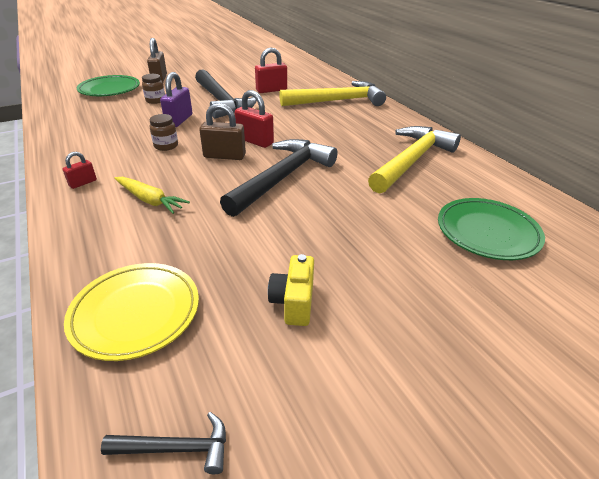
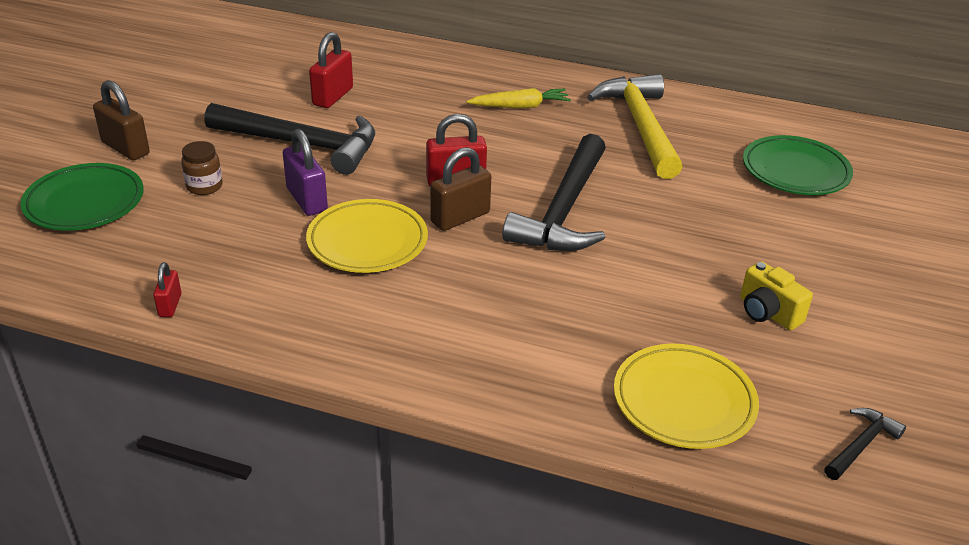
camera: 45 degrees left, 0 degrees up
red padlock [63,152,97,189] -> red padlock moved to [153,262,181,317]
yellow carrot [114,177,190,214] -> yellow carrot moved to [466,88,571,108]
brown jar [150,114,178,151] -> yellow plate [306,199,428,273]
black hammer [220,139,338,217] -> black hammer turned 150 degrees counterclockwise [502,134,606,251]
yellow hammer [279,81,386,106] -> none

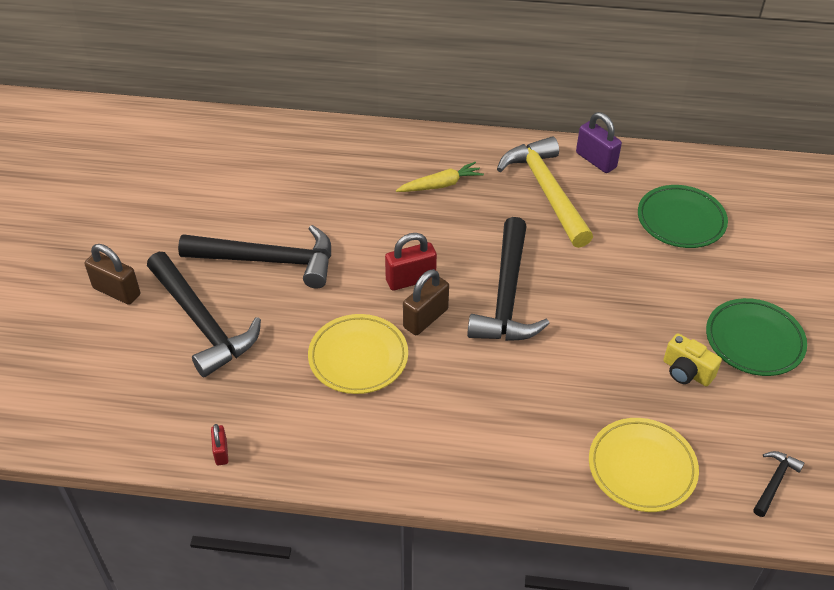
camera: 10 degrees left, 10 degrees up
green plate [20,163,144,231] -> green plate moved to [706,298,807,376]
brown jar [181,141,222,195] -> black hammer [147,252,261,378]
purple padlock [283,129,328,216] -> purple padlock moved to [576,112,622,173]
red padlock [309,32,353,108] -> none

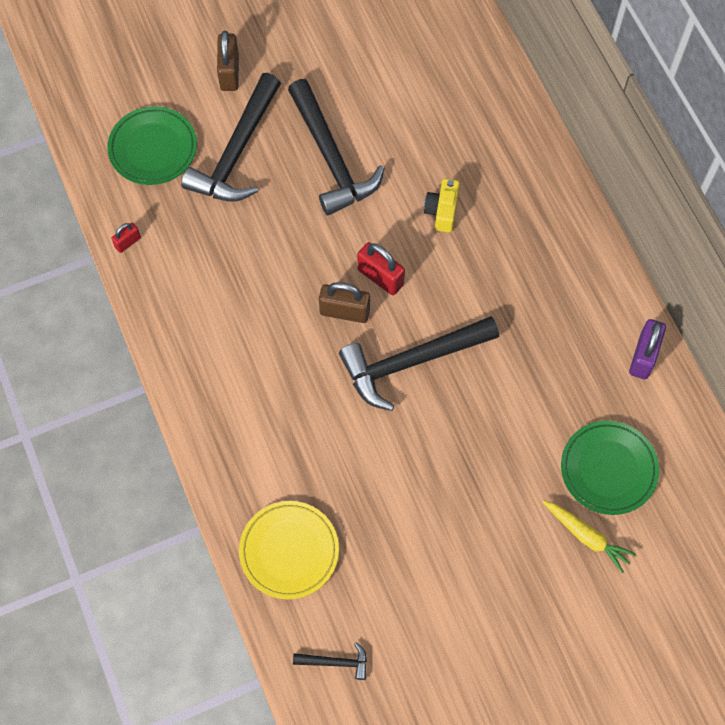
camera: 60 degrees right, 20 degrees up
yellow plate [308,314,408,394] -> none
yellow carrot [396,162,484,192] -> yellow carrot moved to [543,500,636,573]
yellow hammer [497,137,593,248] -> none
yellow camera [663,333,722,386] -> yellow camera moved to [424,178,460,233]
green plate [706,298,807,376] -> green plate moved to [107,106,197,185]

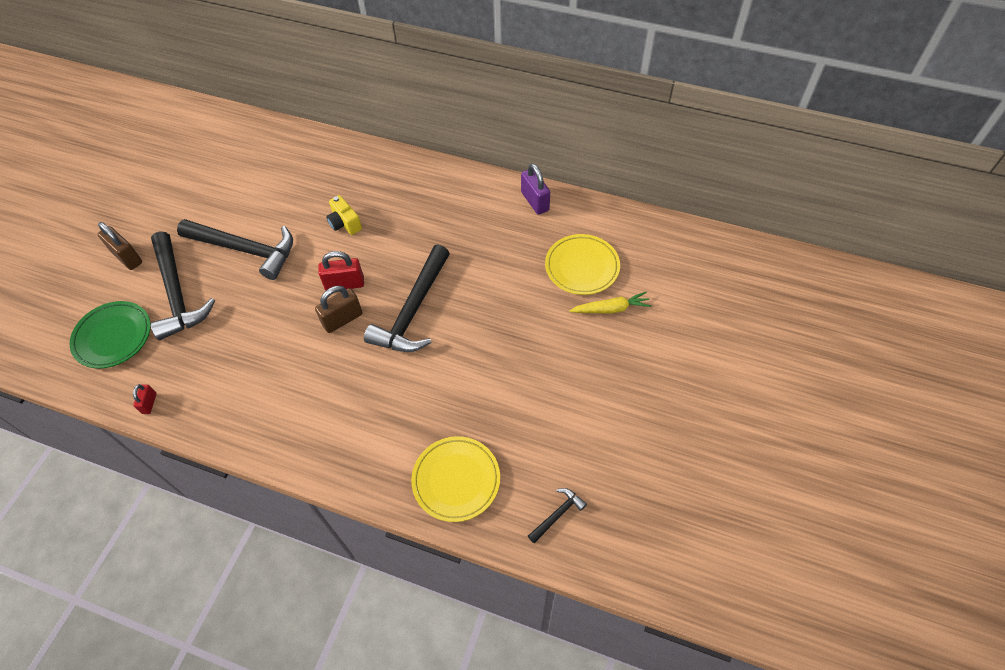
camera: 45 degrees left, 10 degrees down
green plate [561,421,659,515] -> yellow plate [545,234,620,295]

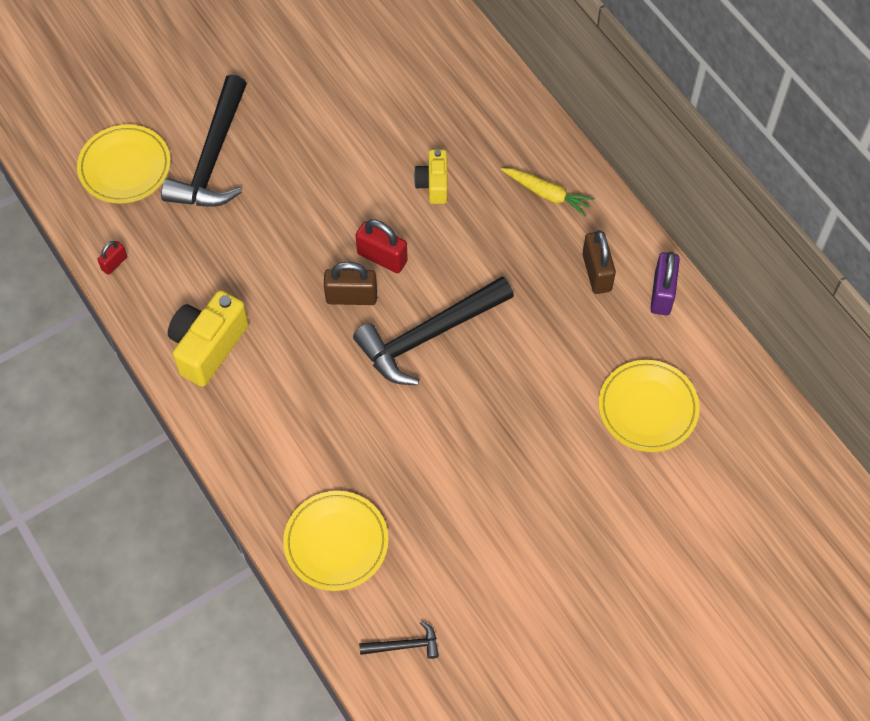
camera: 35 degrees right, 5 degrees up
green plate [69,301,151,369] -> yellow plate [77,124,171,203]
brown padlock [98,222,142,270] -> brown padlock moved to [582,230,616,294]
black hammer [177,219,293,280] -> none
yellow carrot [569,291,652,313] -> yellow carrot moved to [501,168,595,216]
none -> yellow camera [168,290,249,387]

